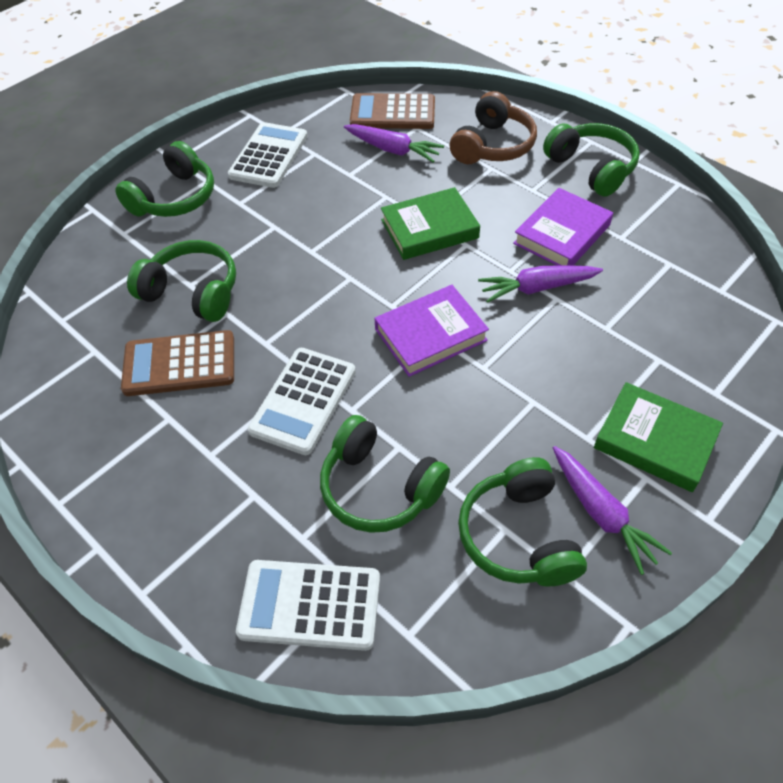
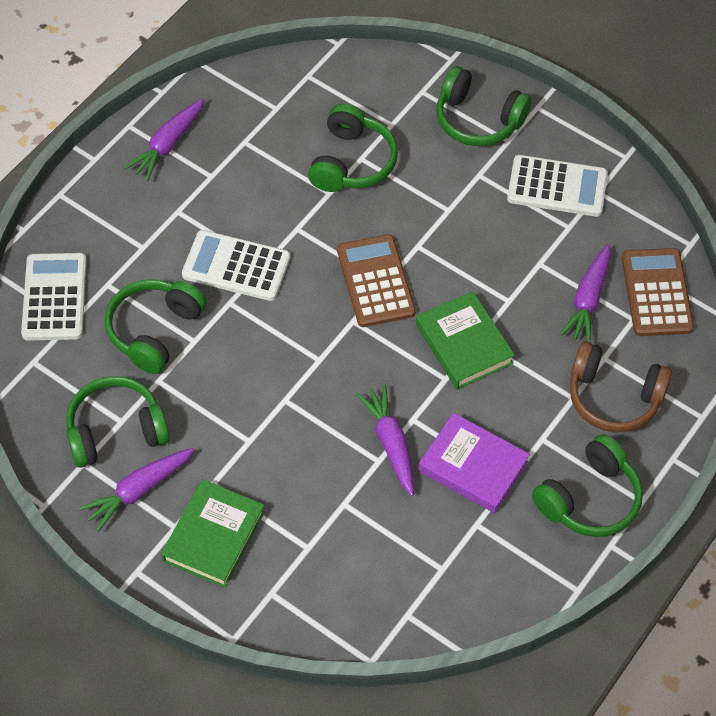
camera: 80 degrees right, 5 degrees up
brown calculator [121,330,234,396] -> brown calculator moved to [337,234,416,327]
purple book [374,285,489,377] -> none
none -> purple carrot [124,99,204,181]

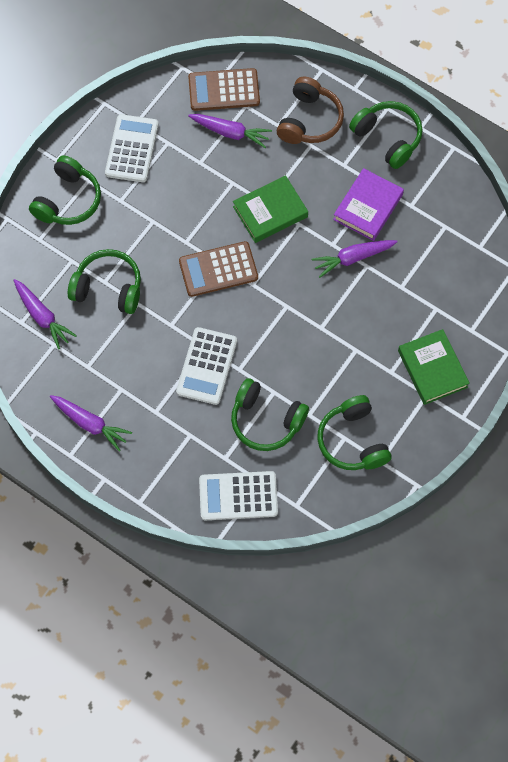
camera: 90 degrees left, 10 degrees up
purple carrot [79,448,194,532] -> purple carrot moved to [13,279,77,349]
green book [161,479,265,588] -> green book turned 45 degrees clockwise [398,329,470,405]

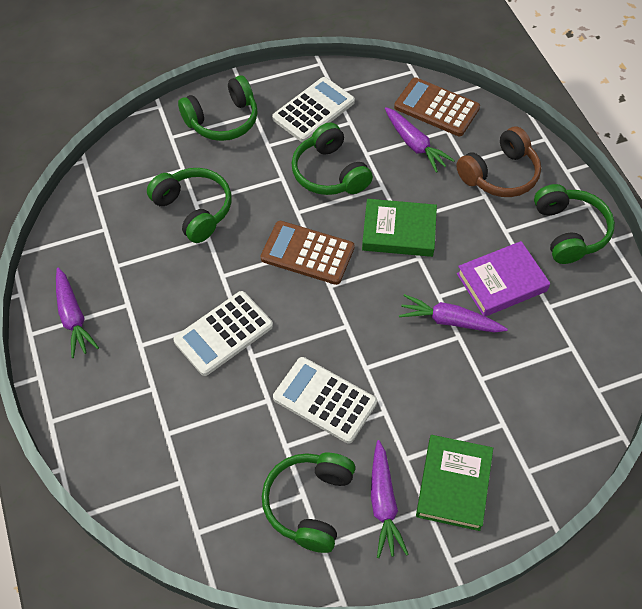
camera: 35 degrees right, 10 degrees down
purple carrot [13,279,77,349] -> purple carrot moved to [371,440,409,558]
white calculator [199,471,278,520] -> white calculator moved to [273,357,377,444]
green headphones [231,378,309,451] -> green headphones moved to [291,122,373,195]

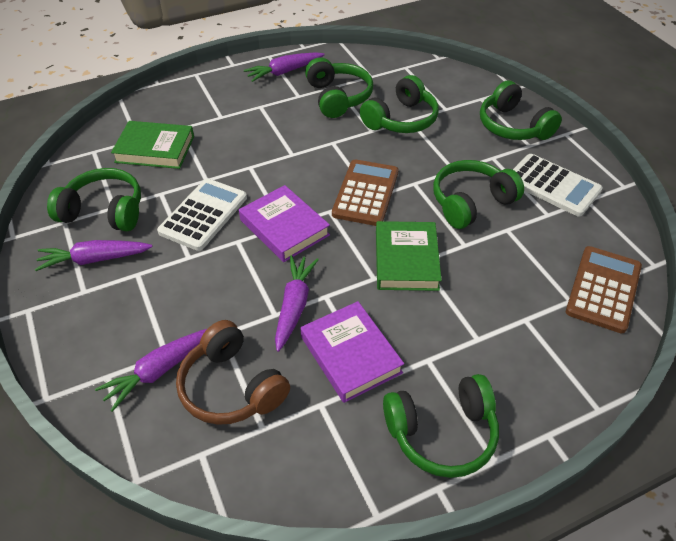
camera: 85 degrees right, 10 degrees down
white calculator [173,291,273,376] -> none
purple carrot [385,107,455,173] -> purple carrot moved to [95,329,207,412]
green book [416,435,493,531] -> green book moved to [111,121,194,169]
brown headphones [456,126,541,197] -> brown headphones moved to [176,320,290,425]
none -> purple book [239,185,330,262]
none -> green headphones [305,57,373,118]

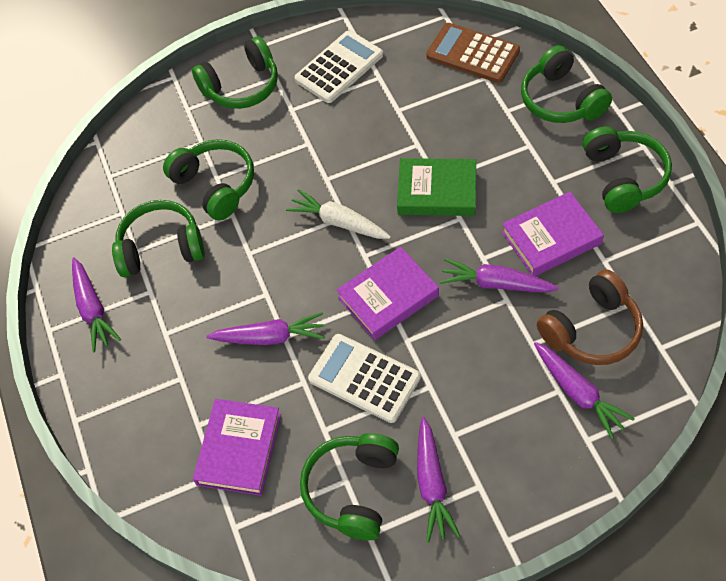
camera: 80 degrees left, 10 degrees up
green book [111,121,194,169] -> purple book [193,399,281,496]
brown calculator [332,159,398,226] -> white carrot [286,189,391,239]
green headphones [433,160,524,229] -> green headphones moved to [521,45,612,123]
none -> purple carrot [206,312,325,345]

